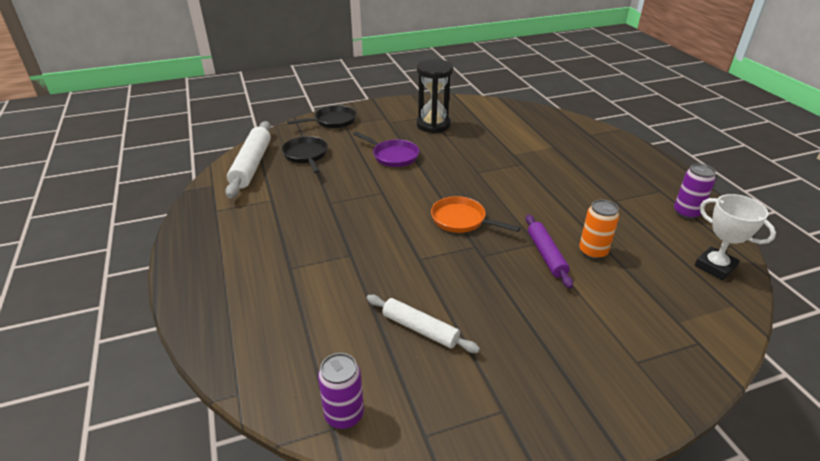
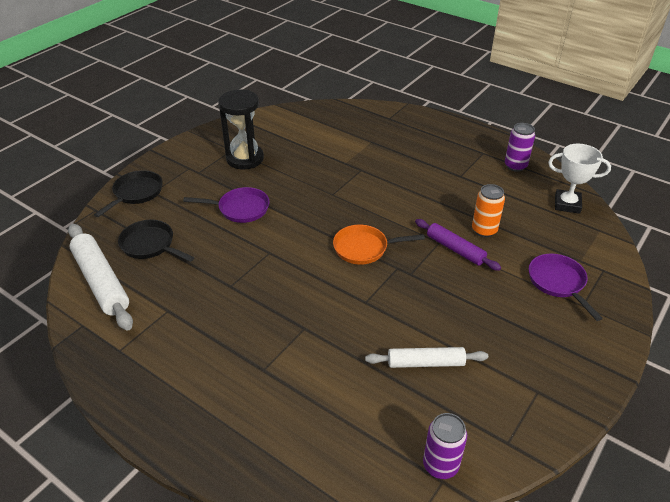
camera: 35 degrees left, 5 degrees up
none -> purple pan [529,254,603,321]

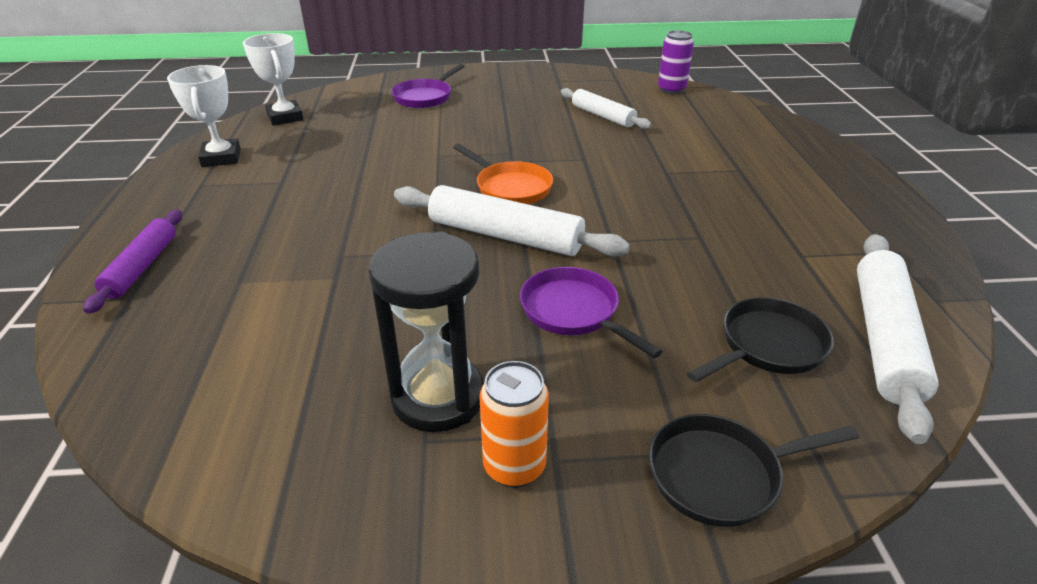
camera: 130 degrees left, 5 degrees down
black pan [118,220,194,262] -> black pan turned 120 degrees counterclockwise [687,297,834,382]
purple rolling pin [415,219,501,271] -> purple rolling pin moved to [84,210,182,314]
orange can [472,184,505,237] -> orange can moved to [479,361,549,487]
purple can [505,123,535,172] -> white trophy [167,65,241,167]
none -> white rolling pin [394,185,630,256]

